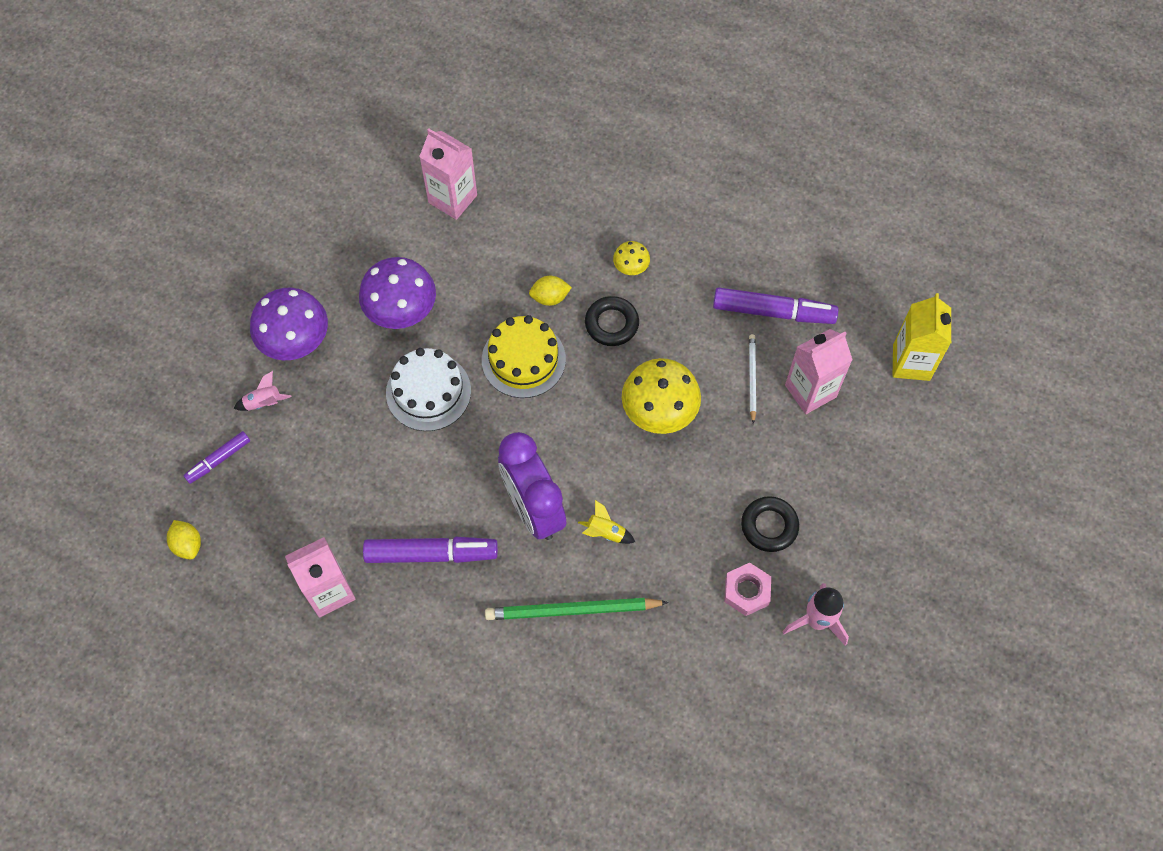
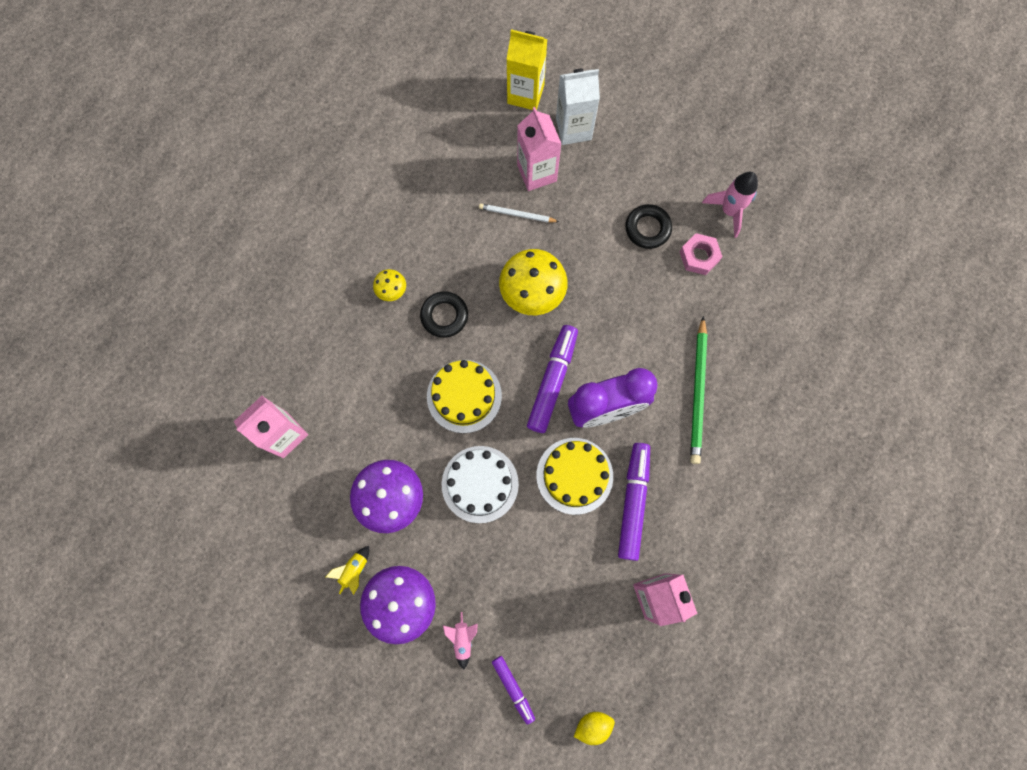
camera: 80 degrees left, 10 degrees up
yellow lemon [529,276,572,306] -> none
yellow rocket [578,500,635,544] -> yellow rocket moved to [325,546,369,595]
purple marker [713,287,839,324] -> purple marker moved to [527,325,578,433]
none -> yellow cake [536,438,613,515]
none -> white carton [556,69,600,145]

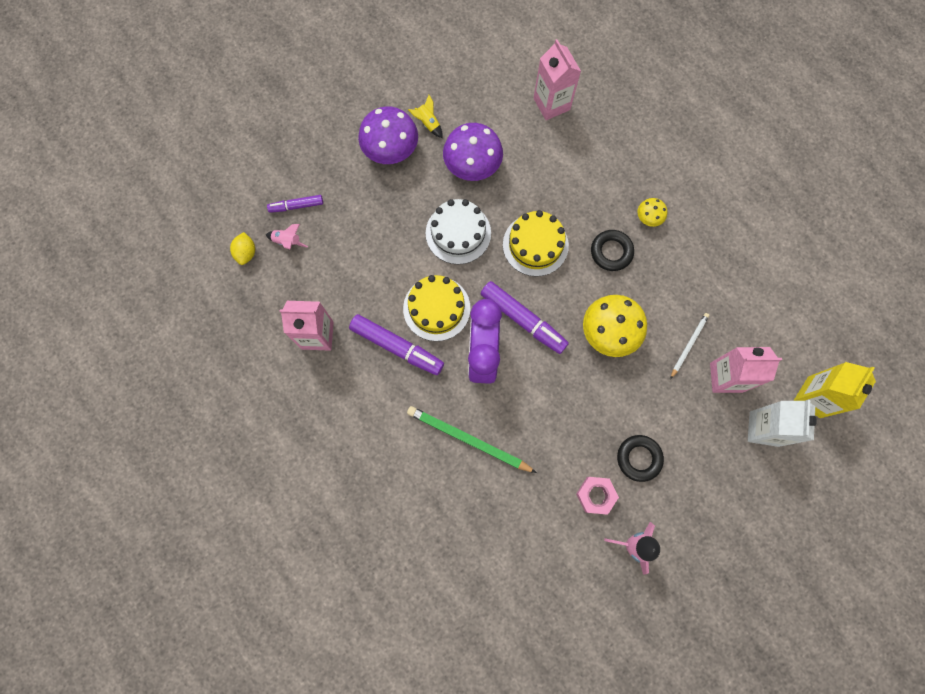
camera: 110 degrees right, 0 degrees up
pink rocket [443,612,478,669] -> pink rocket moved to [266,224,308,250]

